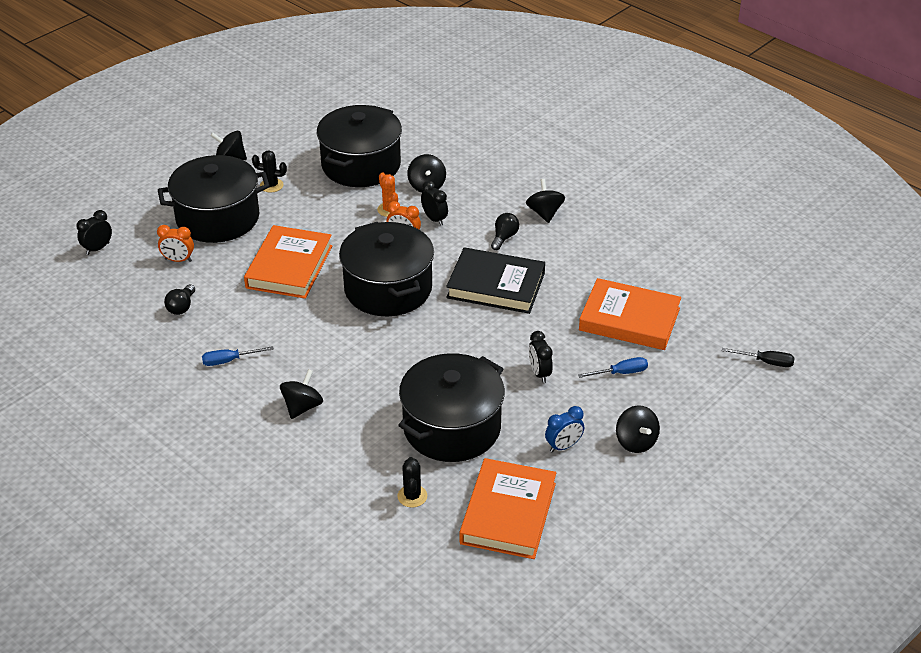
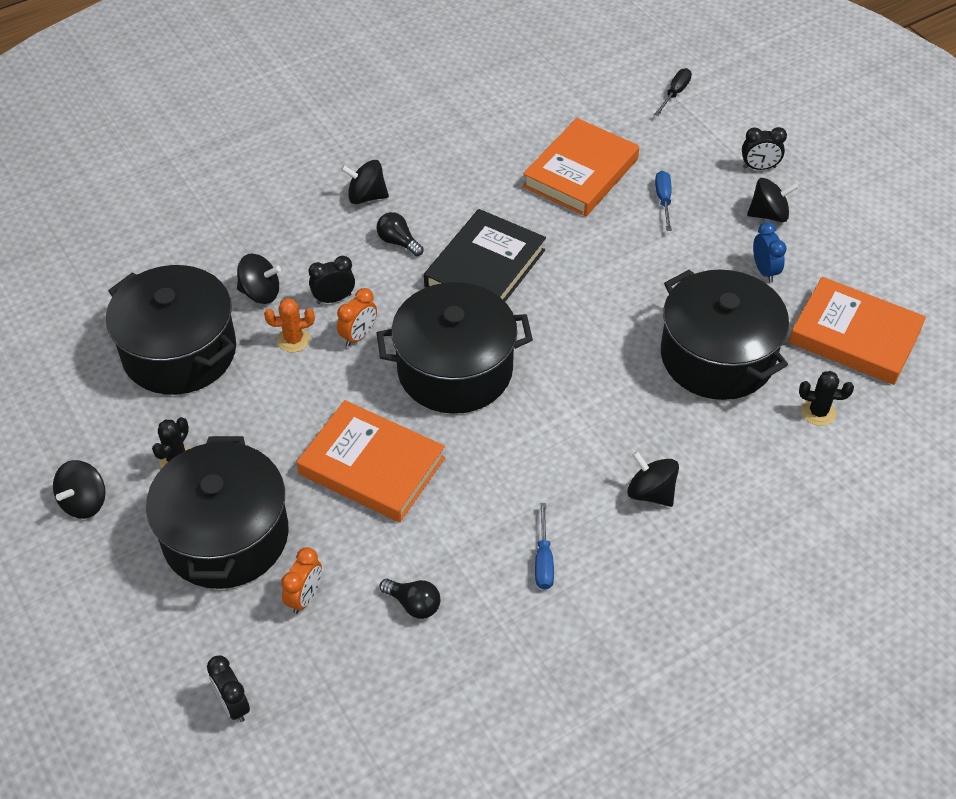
camera: 75 degrees left, 10 degrees up
black clock [529,331,553,383] -> black clock moved to [742,127,787,170]

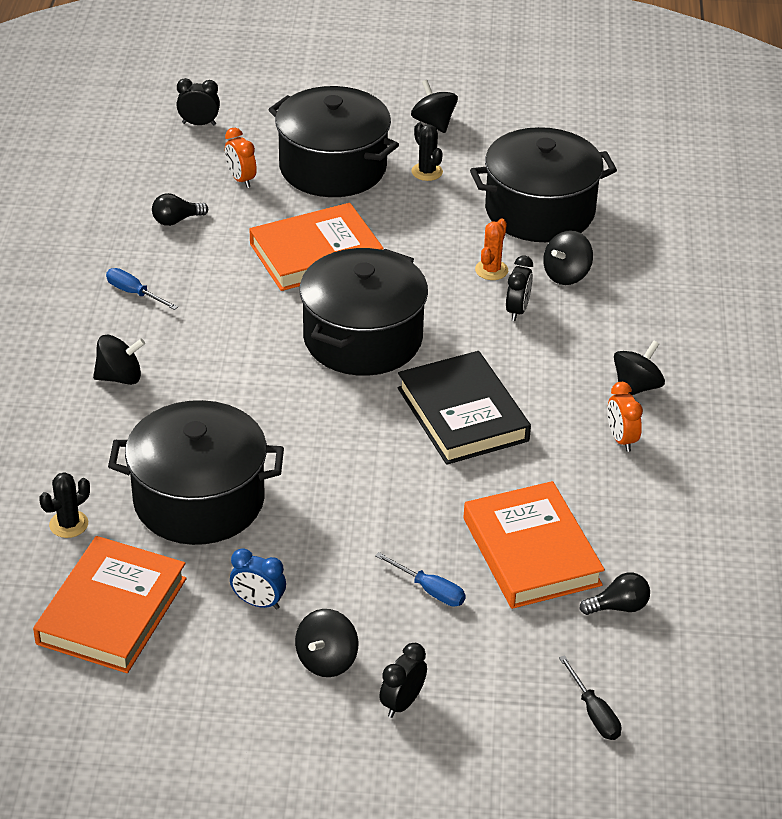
camera: 125 degrees right, 10 degrees down
orange clock [337,288,377,347] -> orange clock moved to [607,382,643,452]
black light bulb [376,212,424,256] -> black light bulb moved to [579,572,650,615]
orange book [789,277,926,385] -> orange book turned 45 degrees counterclockwise [33,536,187,673]

